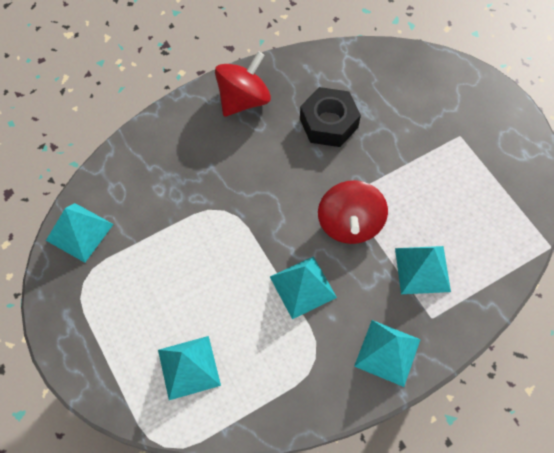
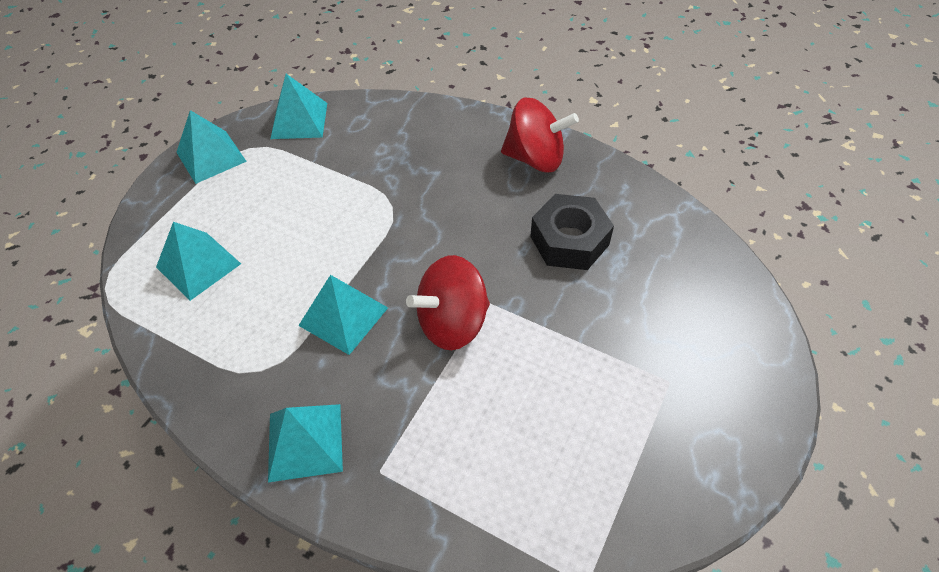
camera: 60 degrees right, 10 degrees down
turquoise pyramid [395,246,451,294] -> turquoise pyramid moved to [176,110,247,184]

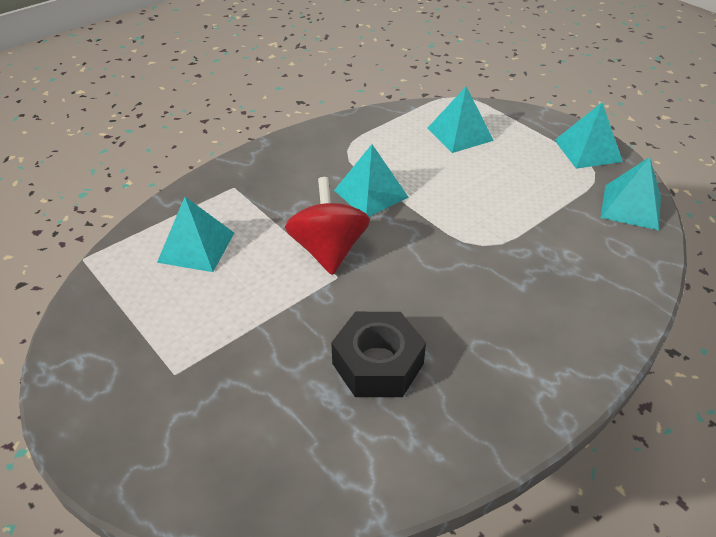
camera: 110 degrees right, 10 degrees down
turquoise pyramid [268,404,343,482] -> turquoise pyramid moved to [157,197,234,272]
red spinning top [501,97,579,172] -> none

